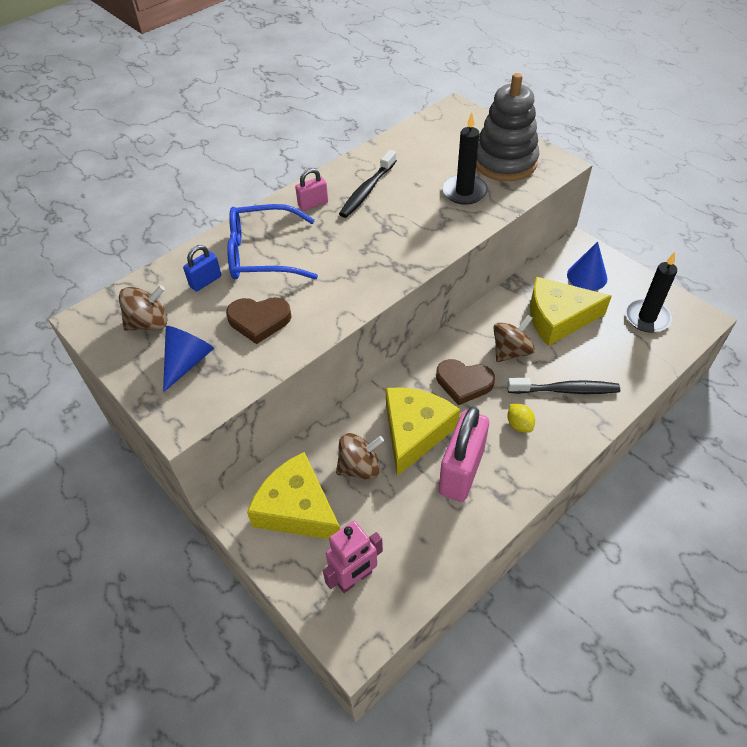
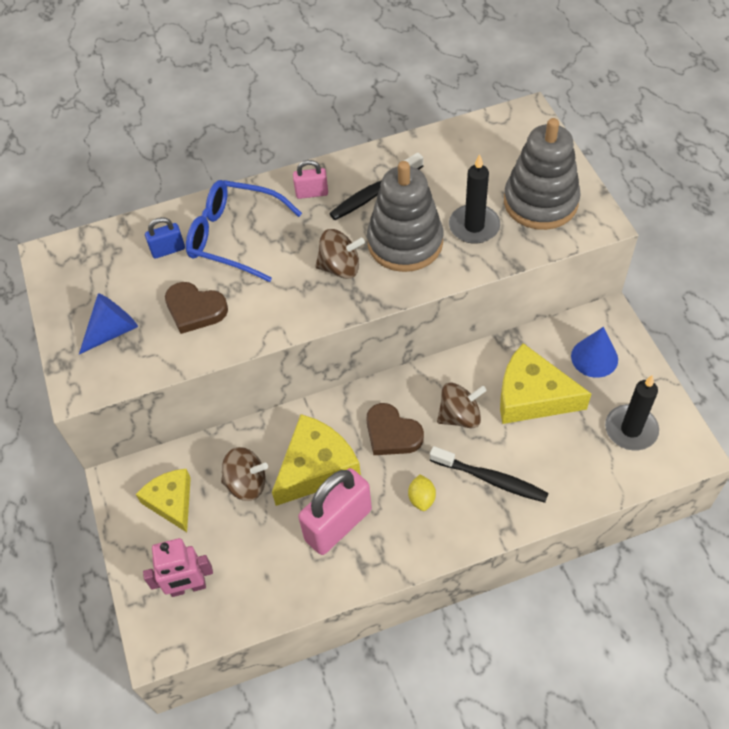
camera: 25 degrees right, 5 degrees up
brown spinning top [119,285,168,331] -> brown spinning top moved to [315,229,365,279]
yellow cheese [247,452,340,539] -> yellow cheese [136,469,191,532], size x0.66
none -> grey stacking toy [367,161,443,272]

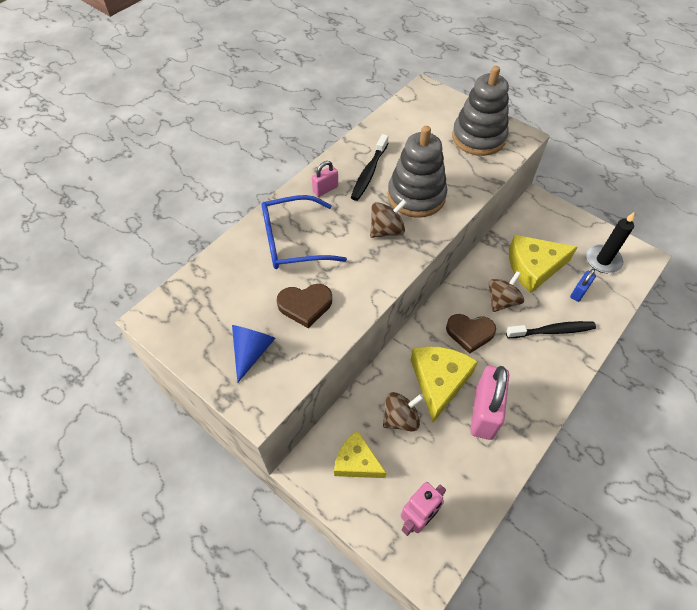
camera: 35 degrees left, 0 degrees up
blue padlock [145,217,185,259] -> blue padlock moved to [570,269,596,302]
yellow lemon [408,474,436,511] -> none
black candle [449,154,500,244] -> none
blue cone [571,327,618,378] -> none

